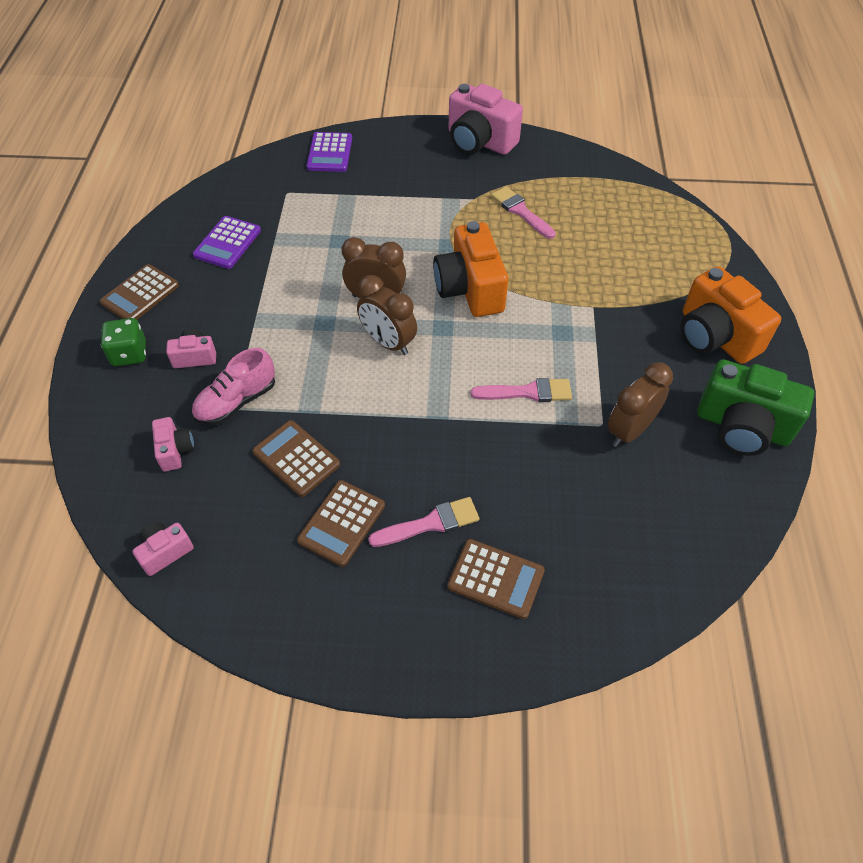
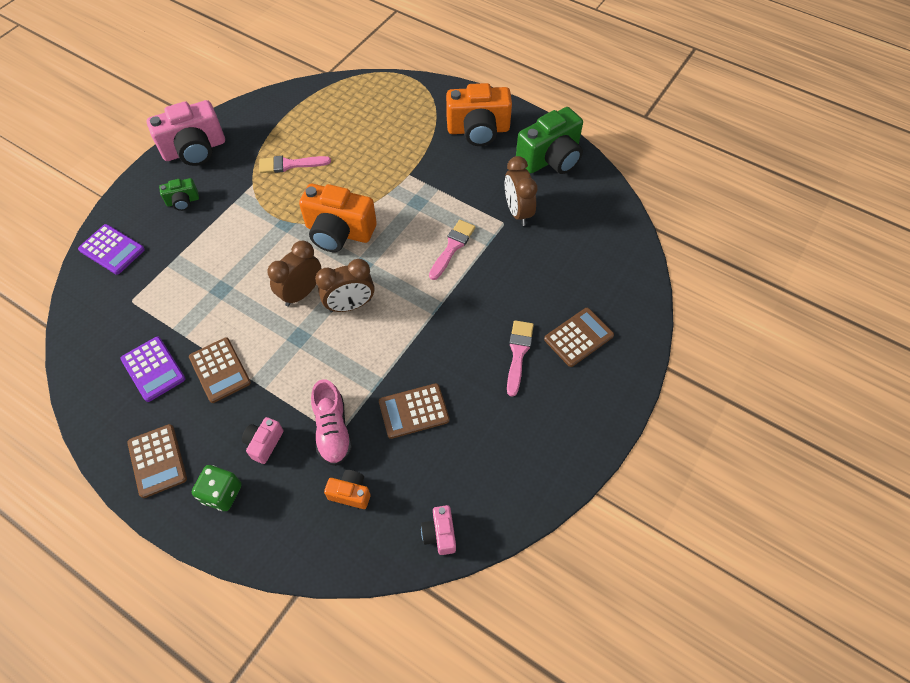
camera: 60 degrees left, 5 degrees up
pink camera [152,417,194,472] -> orange camera [324,470,371,509]
brown calculator [297,480,385,567] -> brown calculator moved to [189,337,251,403]
none -> green camera [159,178,199,211]

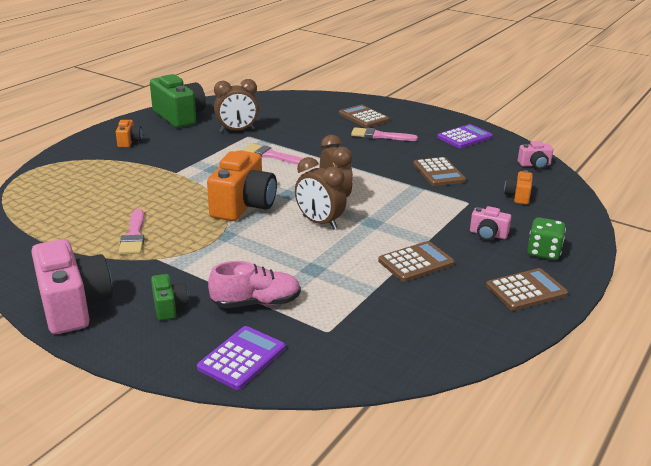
camera: 90 degrees left, 30 degrees down
purple calculator [120,337,186,402] -> purple calculator moved to [437,124,493,148]
pink shoe [311,379,352,466] -> pink shoe moved to [208,261,301,308]
orange camera [446,83,512,146] -> orange camera [116,120,143,148], size x0.49

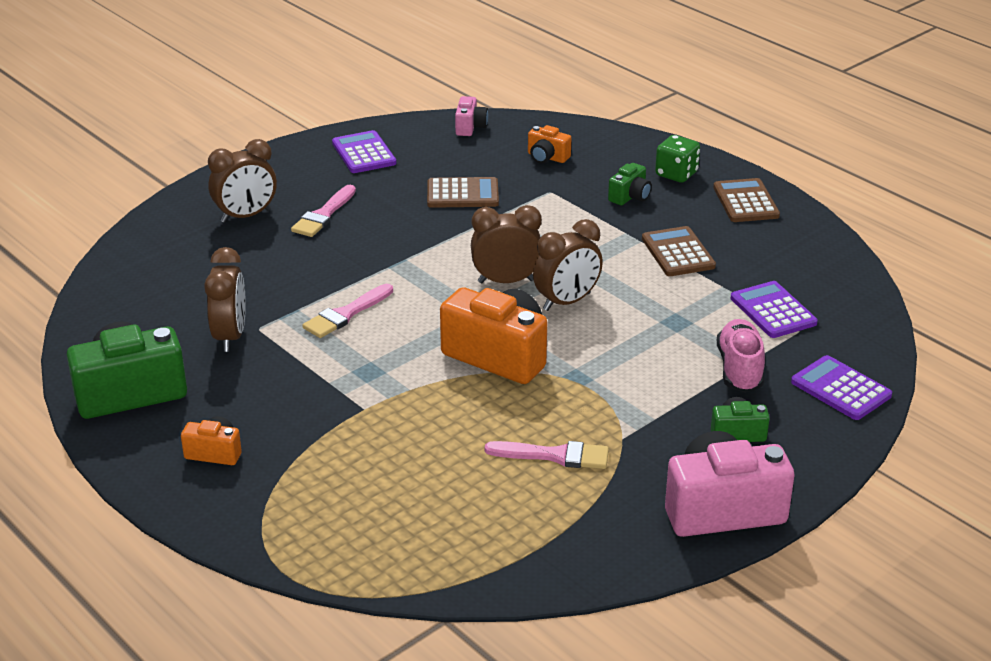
camera: 75 degrees left, 5 degrees up
brown calculator [339,105,390,128] -> brown clock [208,139,277,223]
pink camera [470,206,511,241] -> green camera [608,163,652,205]
none -> purple calculator [731,281,818,338]

